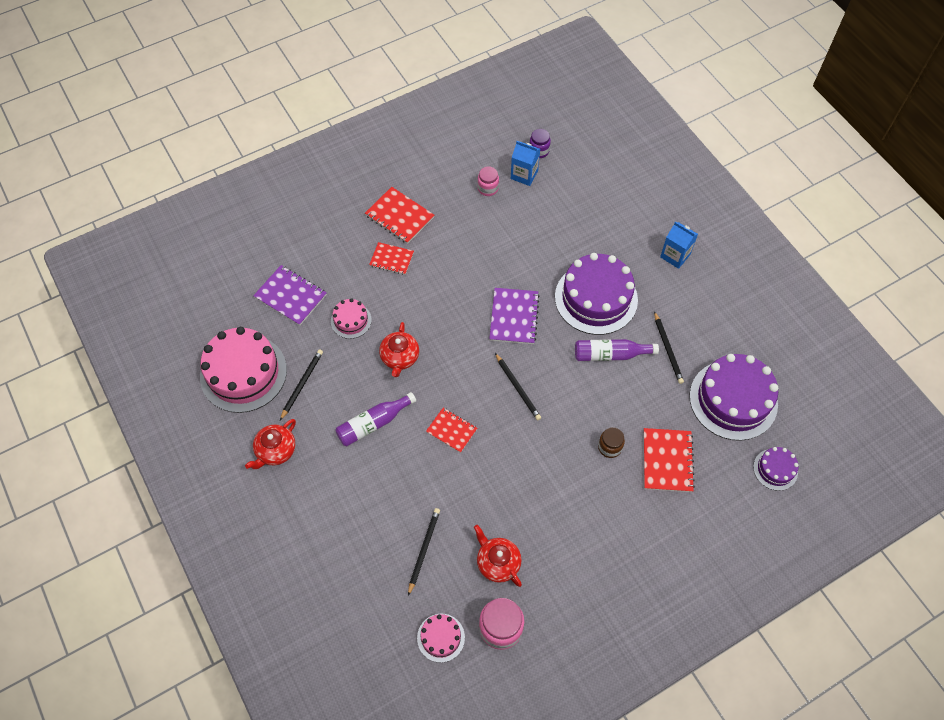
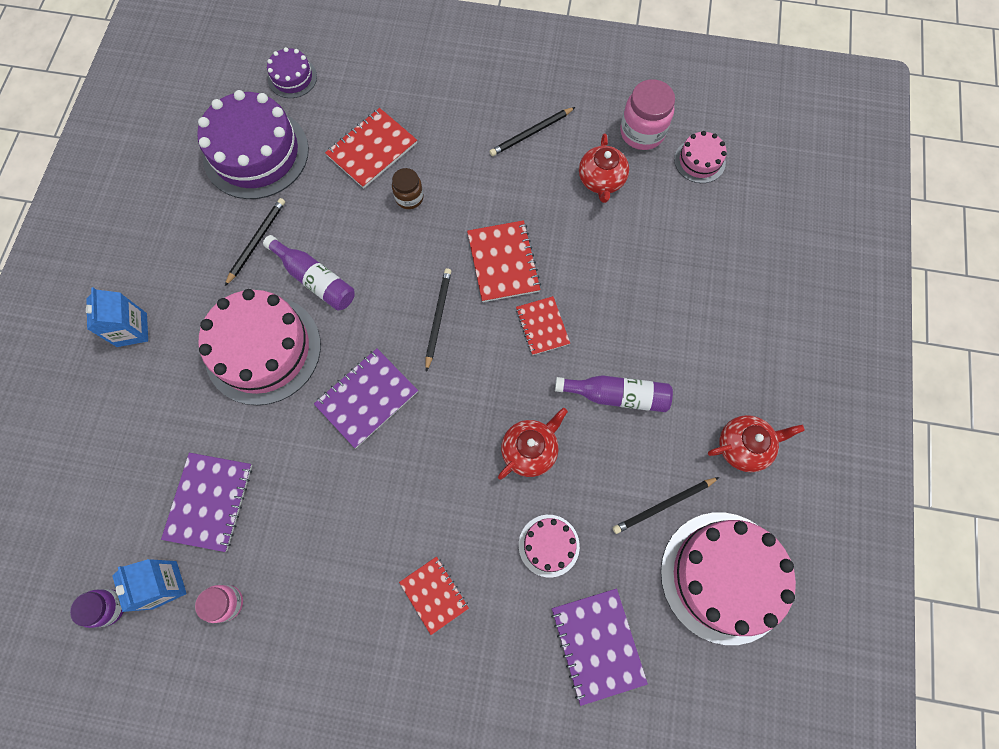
camera: 140 degrees left, 10 degrees up
red notebook [365,187,434,244] -> red notebook moved to [467,220,541,302]
black pencil [408,508,440,596] -> black pencil moved to [489,107,575,156]
purple cake [555,253,638,335] -> pink cake [199,289,321,405]
none -> purple notebook [161,453,252,552]

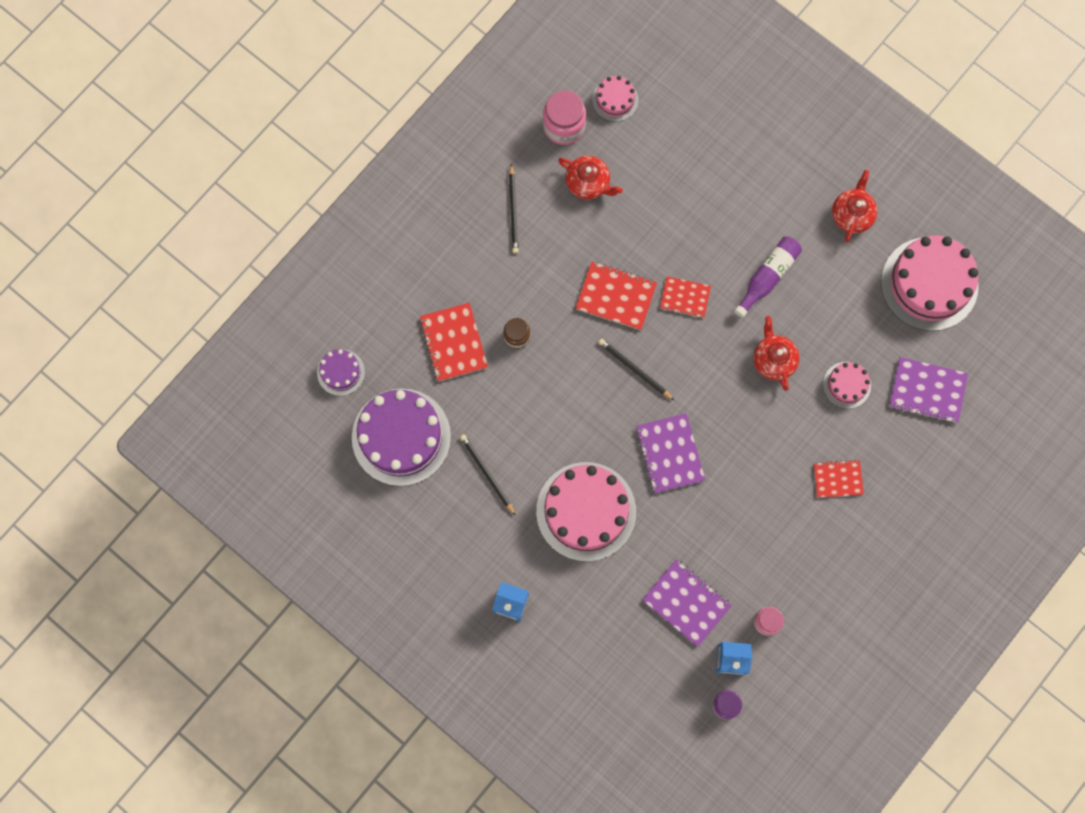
camera: 60 degrees left, 5 degrees up
purple bottle [263,235,355,311] -> none
black pencil [613,477,719,534] -> none

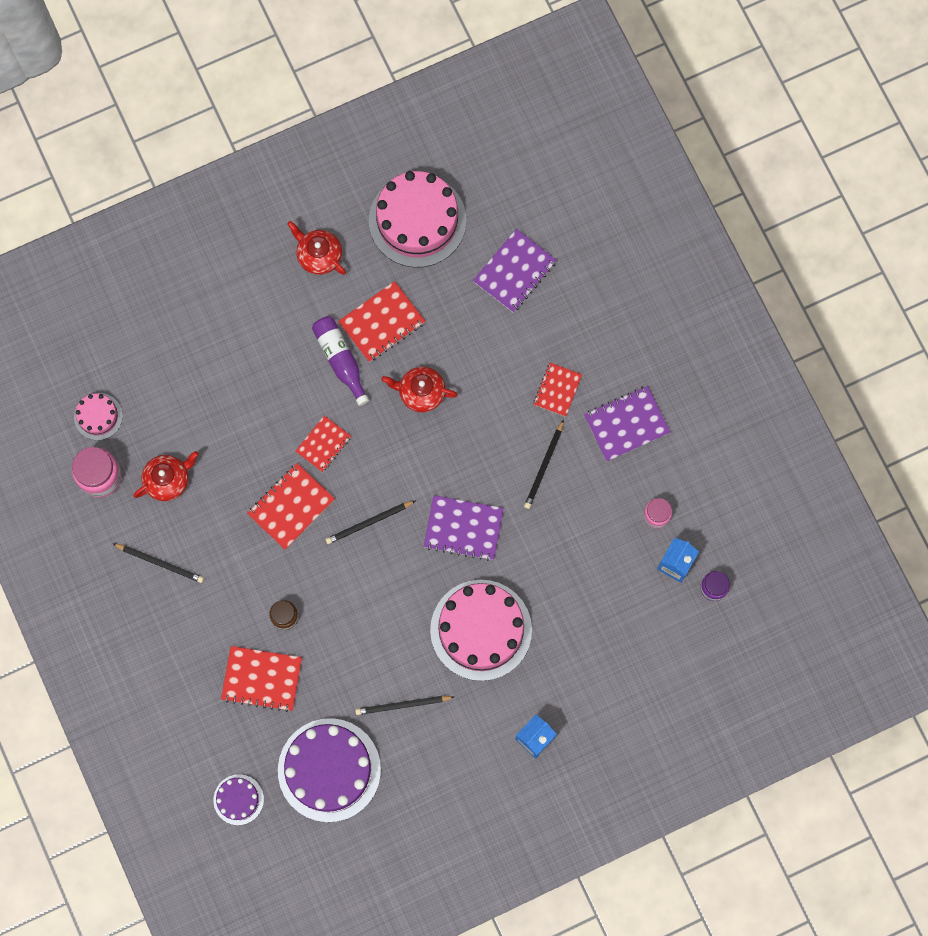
camera: 65 degrees left, 0 degrees up
purple notebook [642,559,732,647] -> purple notebook moved to [584,386,671,461]
pink cake [823,362,871,409] -> none
none -> red notebook [338,281,425,362]
none -> black pencil [524,419,564,509]

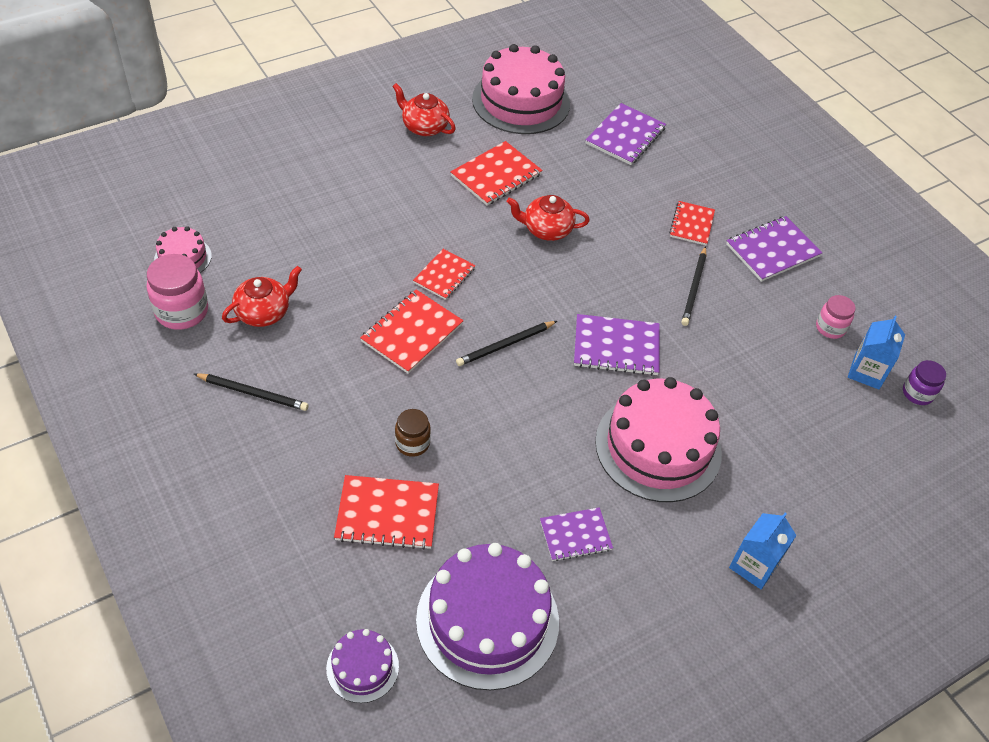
camera: 10 degrees left, 25 degrees down
purple bottle [312,316,369,406] -> none
black pencil [355,696,454,715] -> purple notebook [540,507,613,561]

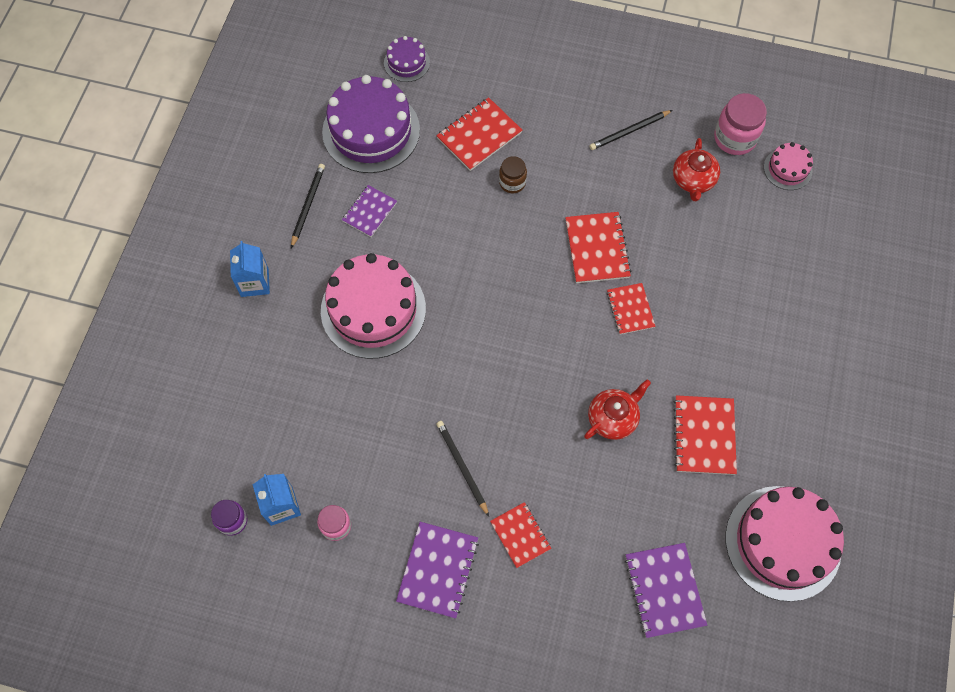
camera: 140 degrees right, 15 degrees up
red teapot [392,83,456,136] -> none
black pencil [456,321,557,366] -> black pencil moved to [291,164,325,248]
purple notebook [574,314,660,376] -> none

